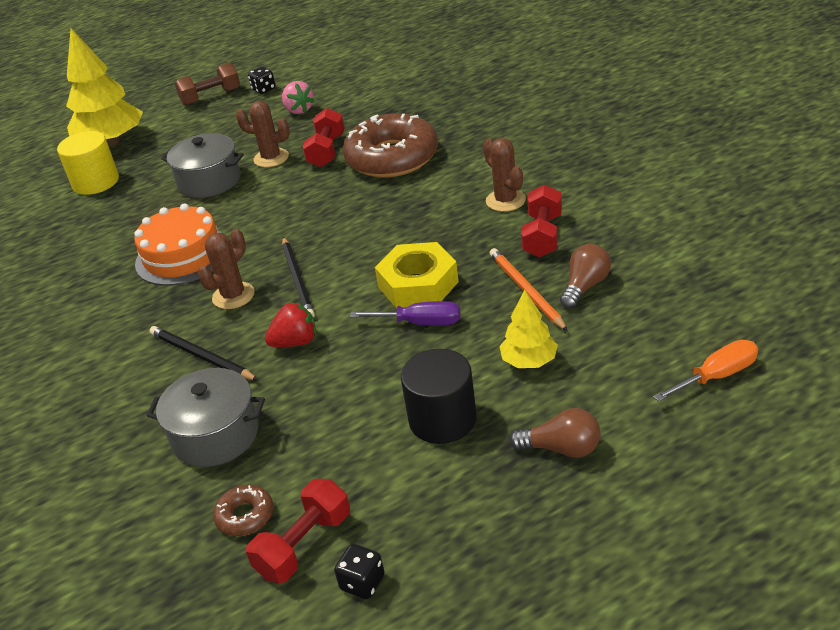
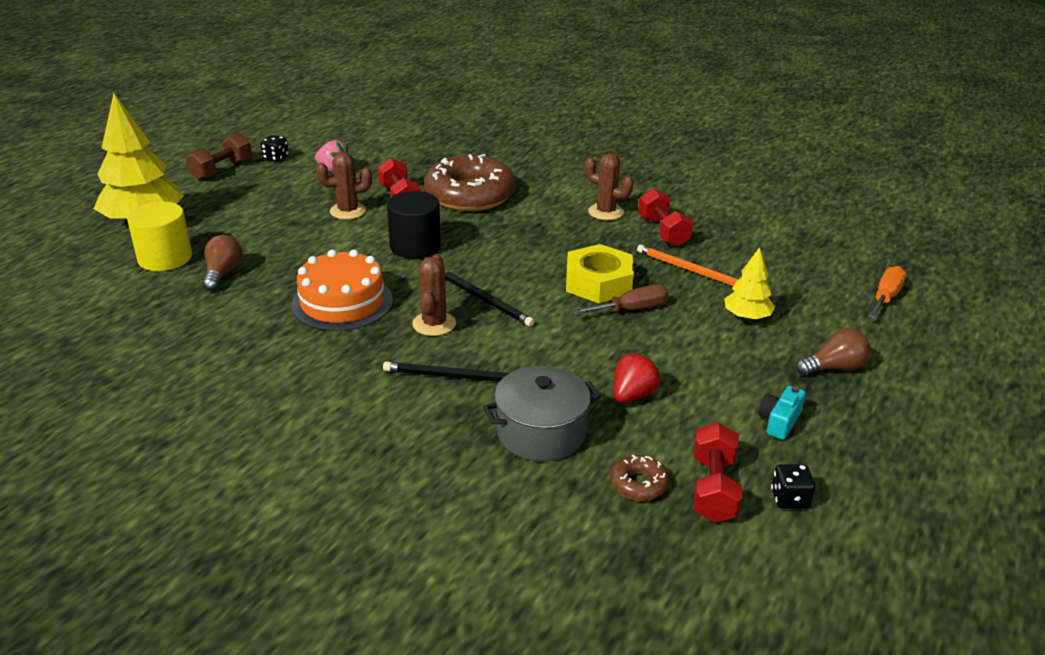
camera: 35 degrees left, 5 degrees down
grey pot [161,133,244,198] -> none
red strawberry [265,302,316,347] -> red strawberry moved to [613,353,660,403]
purple screwdriver [350,301,460,326] -> brown screwdriver [572,285,669,315]
black cylinder [401,349,477,444] -> black cylinder moved to [387,191,441,259]
brown light bulb [560,244,611,309] -> brown light bulb moved to [202,235,242,291]
none -> turquoise camera [758,386,806,440]

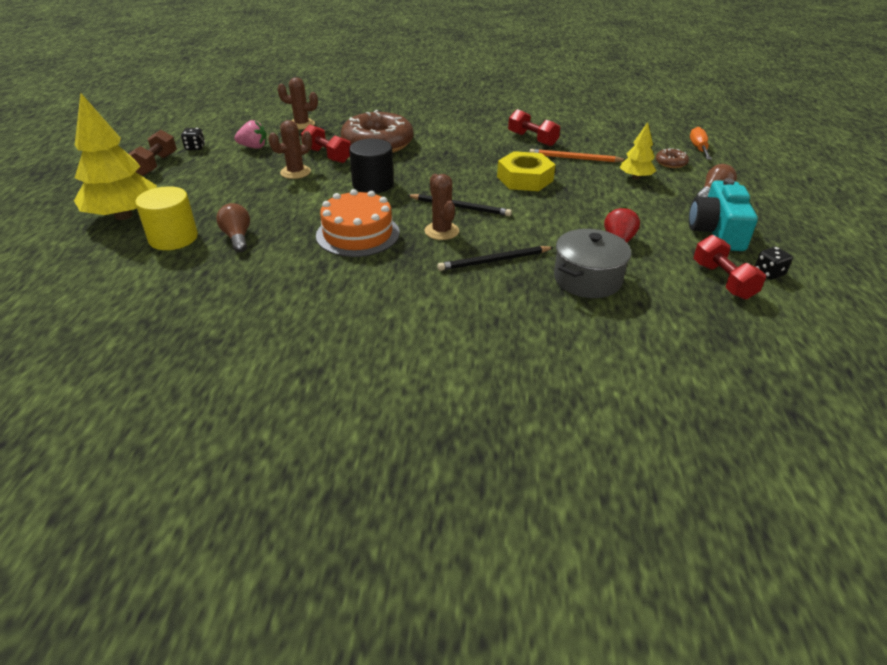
camera: 25 degrees left, 5 degrees up
brown screwdriver [572,285,669,315] -> none
brown cactus [585,153,634,220] -> brown cactus moved to [278,77,318,129]
brown donut [610,455,669,501] -> brown donut moved to [656,148,689,168]
turquoise camera [758,386,806,440] -> turquoise camera [689,178,758,251], size x1.98

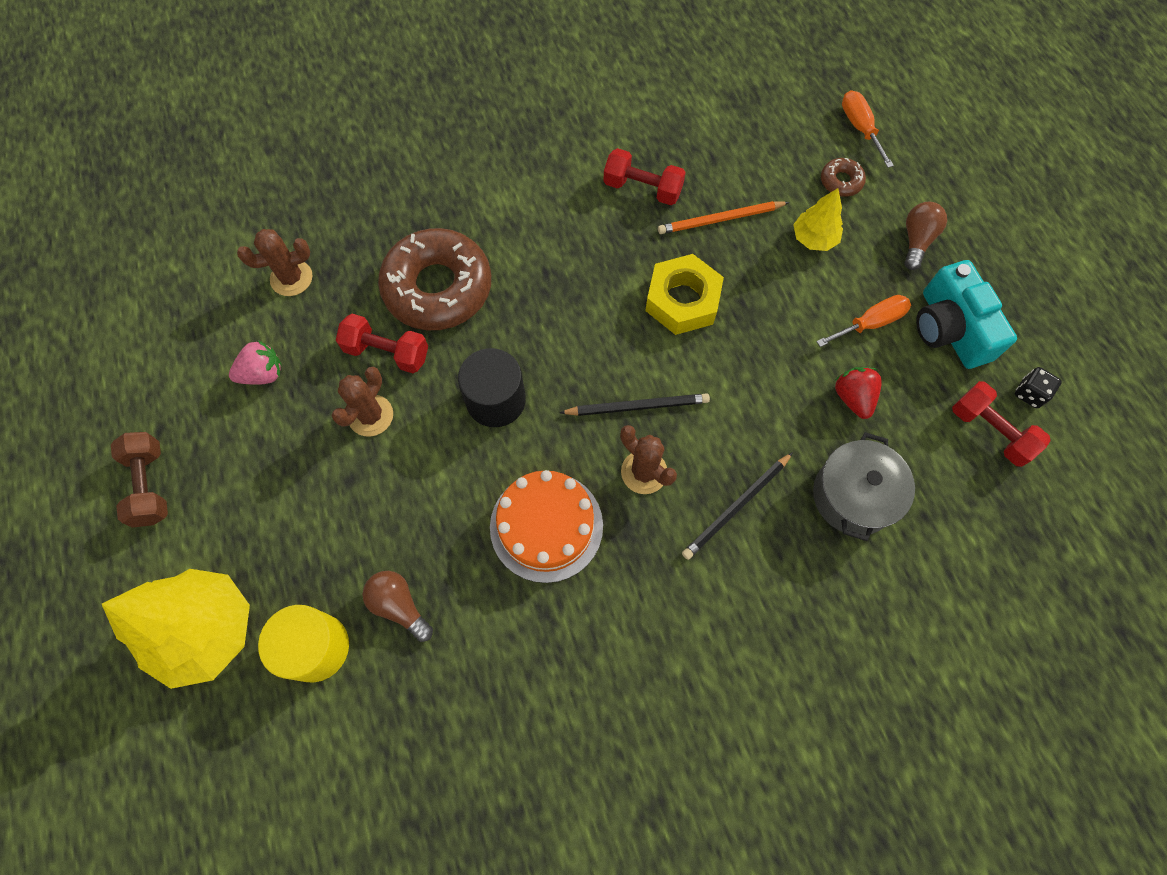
camera: 25 degrees left, 30 degrees up
black dice [181,128,205,150] -> none
none -> orange screwdriver [816,295,911,347]

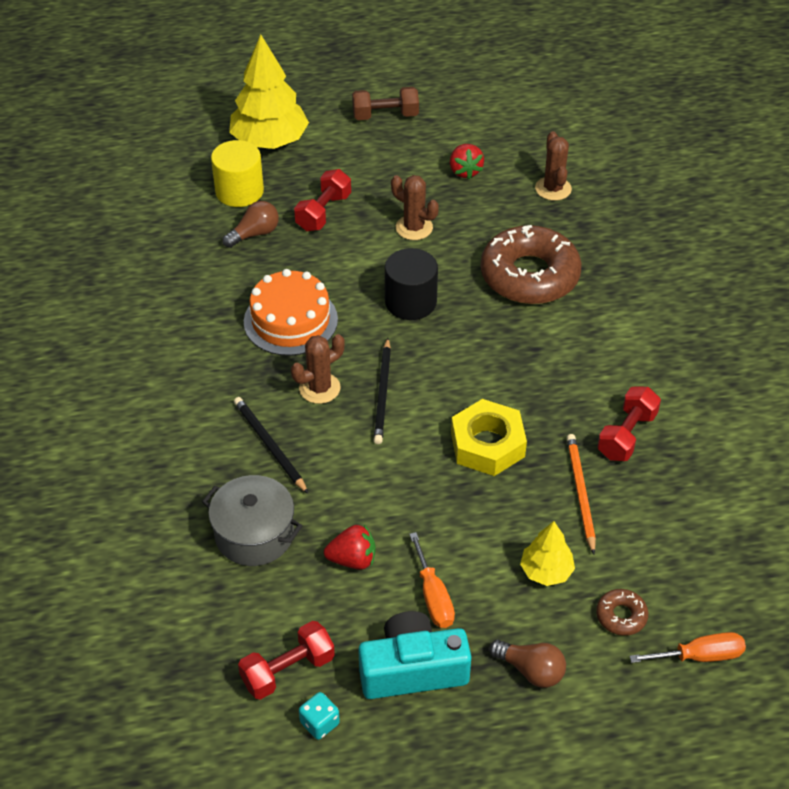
camera: 100 degrees right, 20 degrees down
pink strawberry [229,340,282,385] -> red strawberry [450,144,484,179]
red dumbbell [336,314,428,373] -> red dumbbell moved to [294,169,351,231]
black dice [1015,367,1062,408] -> turquoise dice [299,692,340,740]

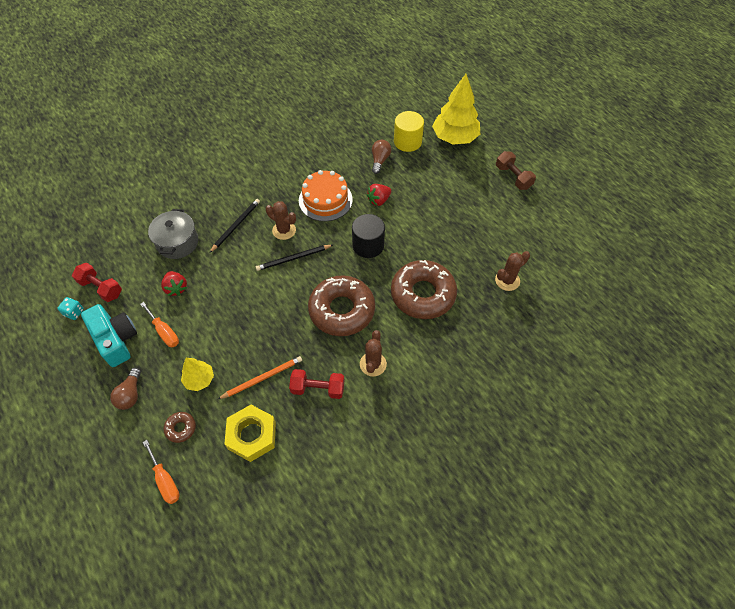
camera: 65 degrees right, 10 degrees up
brown light bulb [223,201,279,248] -> brown light bulb turned 105 degrees counterclockwise [372,140,391,174]
red dumbbell [294,169,351,231] -> none
brown cactus [391,175,439,240] -> brown cactus moved to [360,330,387,376]
orange screwdriver [409,532,455,628] -> orange screwdriver turned 90 degrees counterclockwise [140,302,179,347]
red strawberry [450,144,484,179] -> red strawberry moved to [367,184,391,206]
yellow nut [451,399,527,476] -> yellow nut moved to [224,405,276,462]
none -> brown donut [308,275,375,336]

